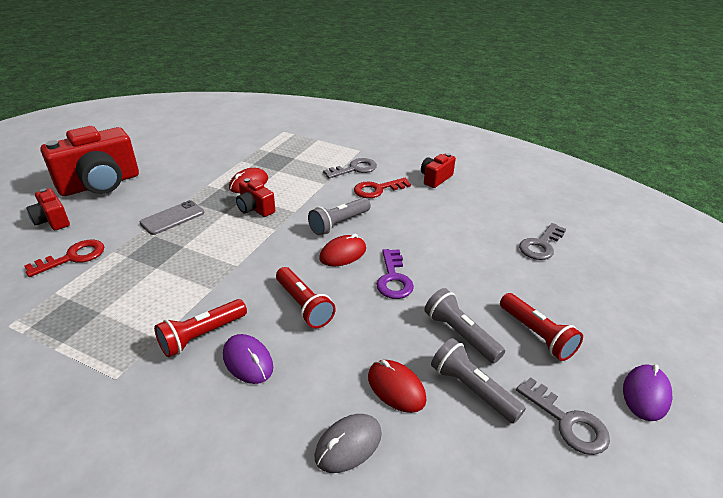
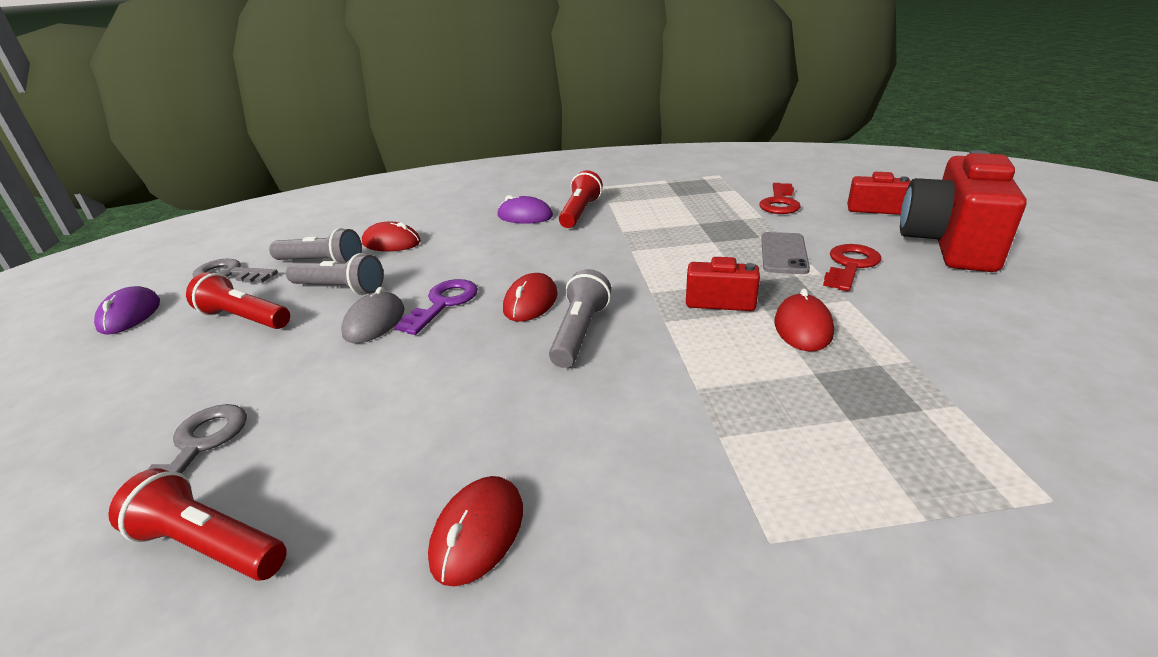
camera: 150 degrees right, 5 degrees down
red flashlight [276,267,336,328] -> red flashlight moved to [108,468,287,581]
grey mouse [314,414,382,473] -> grey mouse moved to [341,287,405,343]
grey key [323,158,377,179] -> none
red key [354,178,411,198] -> red key moved to [823,244,881,291]
purple key [376,249,414,299] -> purple key turned 60 degrees clockwise [395,279,478,335]
red camera [421,153,456,188] -> red mouse [428,476,523,587]

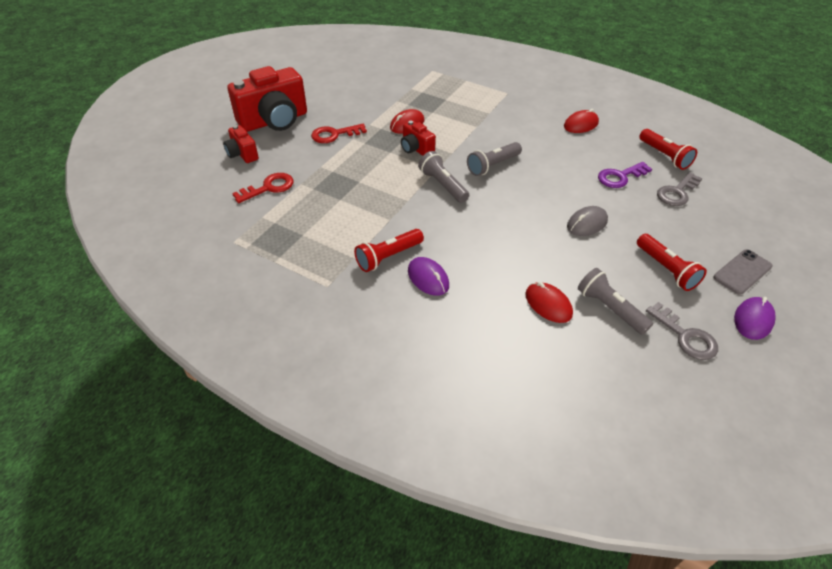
camera: 145 degrees left, 15 degrees up
grey flashlight [286,253,384,295] -> grey flashlight moved to [418,151,469,203]
purple key [395,279,478,335] -> purple key moved to [598,162,652,188]
red mouse [503,273,558,322] -> none
grey phone [761,232,810,274] -> grey phone moved to [713,250,773,295]

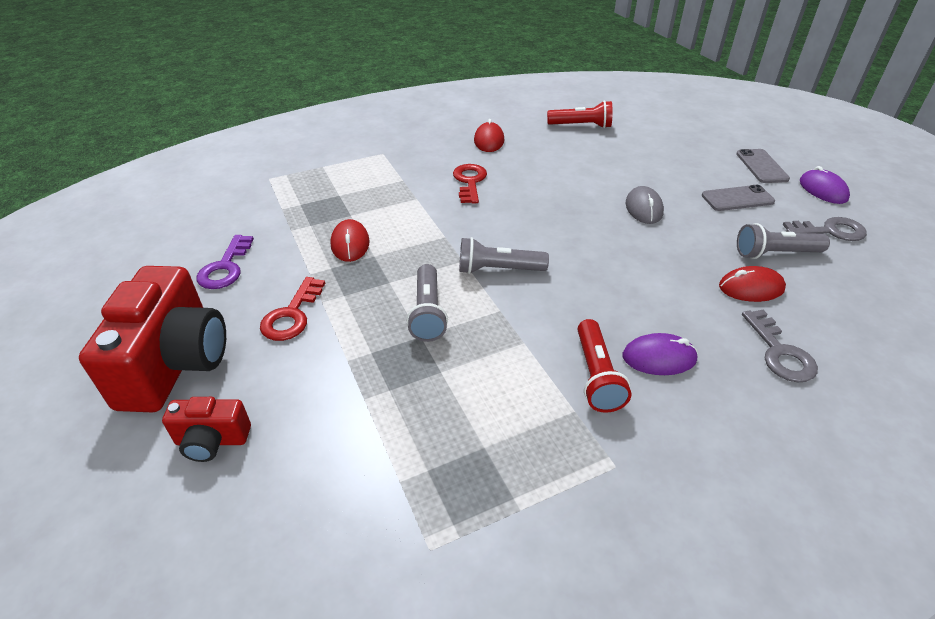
camera: 55 degrees left, 5 degrees down
red key [232,173,294,203] -> red key moved to [453,164,487,204]
red camera [401,120,436,156] -> none
grey flashlight [467,142,522,176] -> grey flashlight moved to [407,264,448,342]
purple key [598,162,652,188] -> purple key moved to [197,235,254,289]
red flashlight [637,234,707,291] -> grey phone [702,185,775,211]
grey key [657,172,702,206] -> grey key moved to [742,310,818,382]

